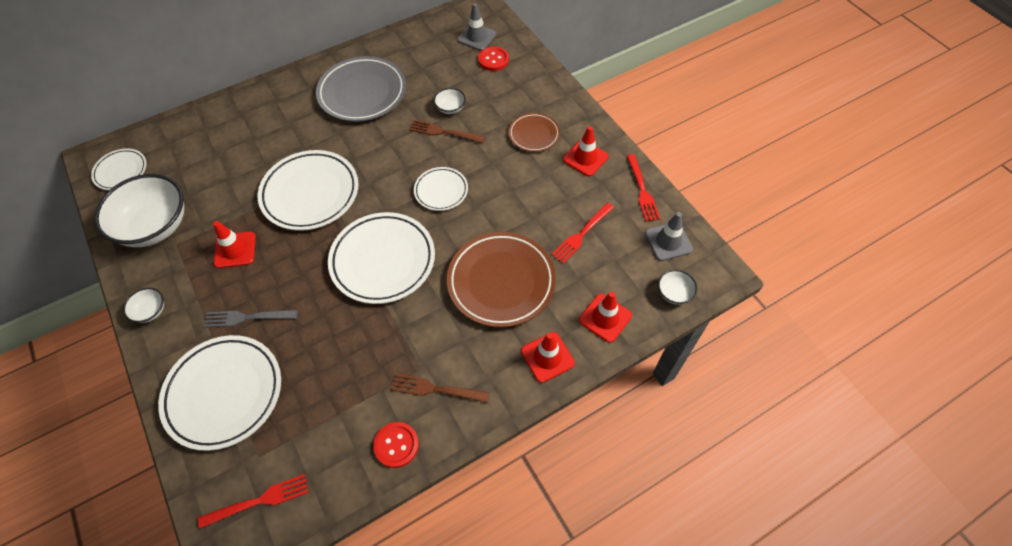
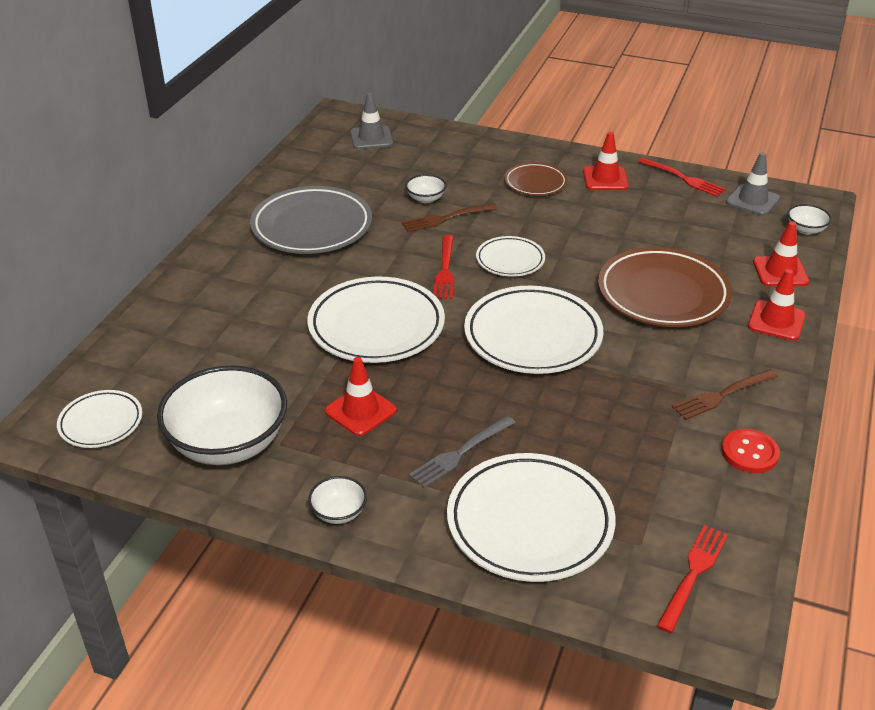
camera: 40 degrees left, 20 degrees down
red button [478,46,509,71] -> none
red fork [551,203,614,264] -> red fork moved to [434,235,454,299]

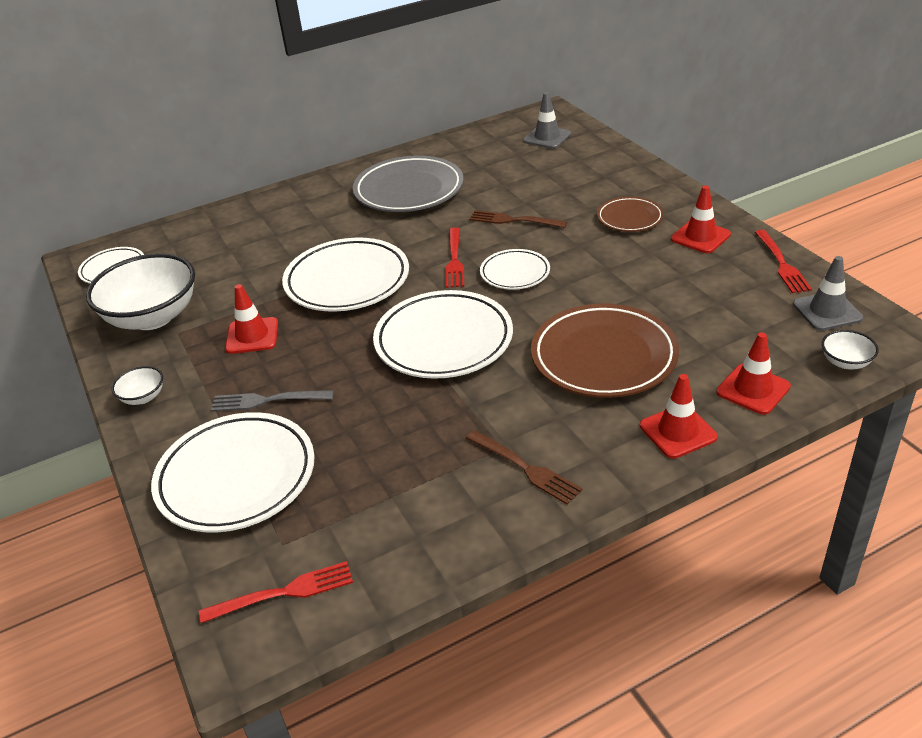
camera: 45 degrees right, 0 degrees up
white bowl [405,174,446,203] -> none
red fork [434,235,454,299] -> red fork turned 45 degrees counterclockwise [445,227,464,288]
brown fork [672,369,778,420] -> brown fork turned 150 degrees counterclockwise [466,430,582,505]
red button [721,429,780,473] -> none

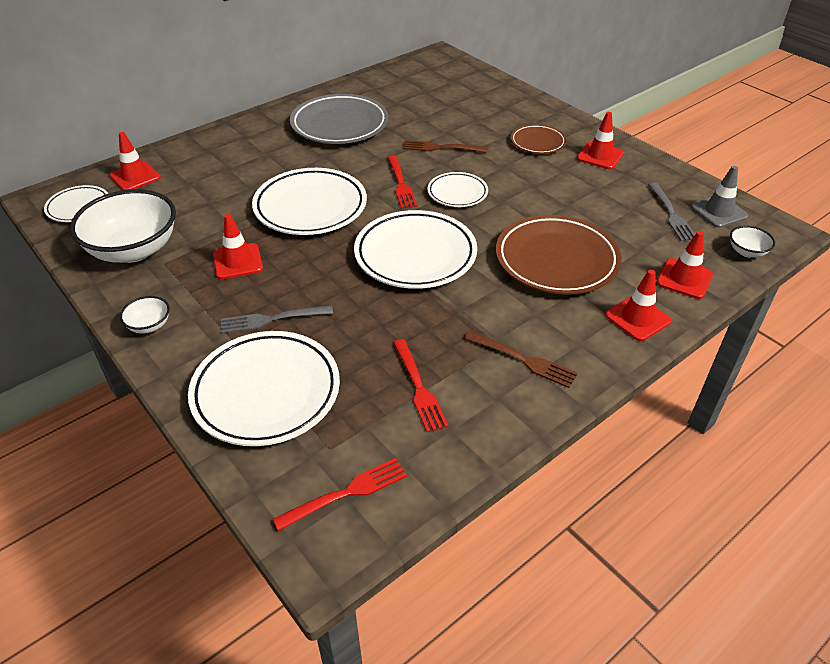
camera: 15 degrees left, 5 degrees up
grey traffic cone [523,92,571,149] -> none
red fork [755,230,812,293] -> red fork moved to [393,339,448,433]
none -> red traffic cone [110,132,161,190]
none -> grey fork [648,182,695,241]

